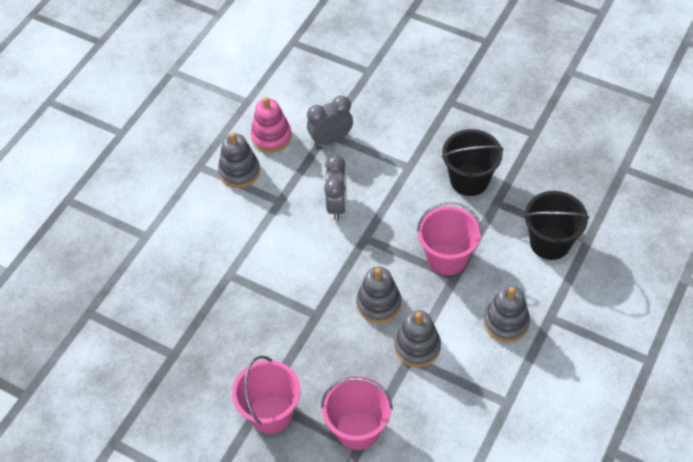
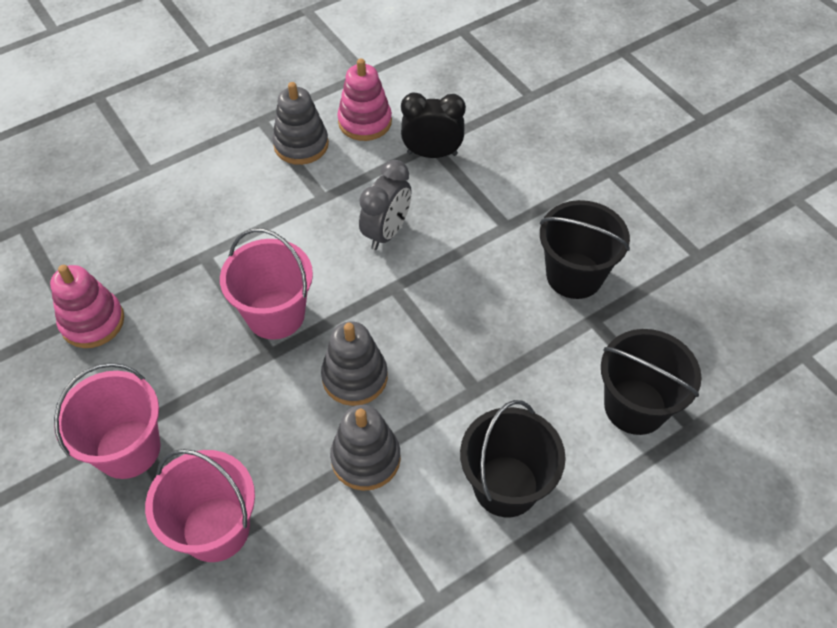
camera: 25 degrees right, 0 degrees up
grey clock [307,95,353,147] -> black clock [401,92,466,158]
pink bucket [417,202,482,275] -> pink bucket moved to [220,228,313,340]
grey stacking toy [483,285,530,342] -> black bucket [460,400,566,517]
none -> pink stacking toy [50,265,124,348]

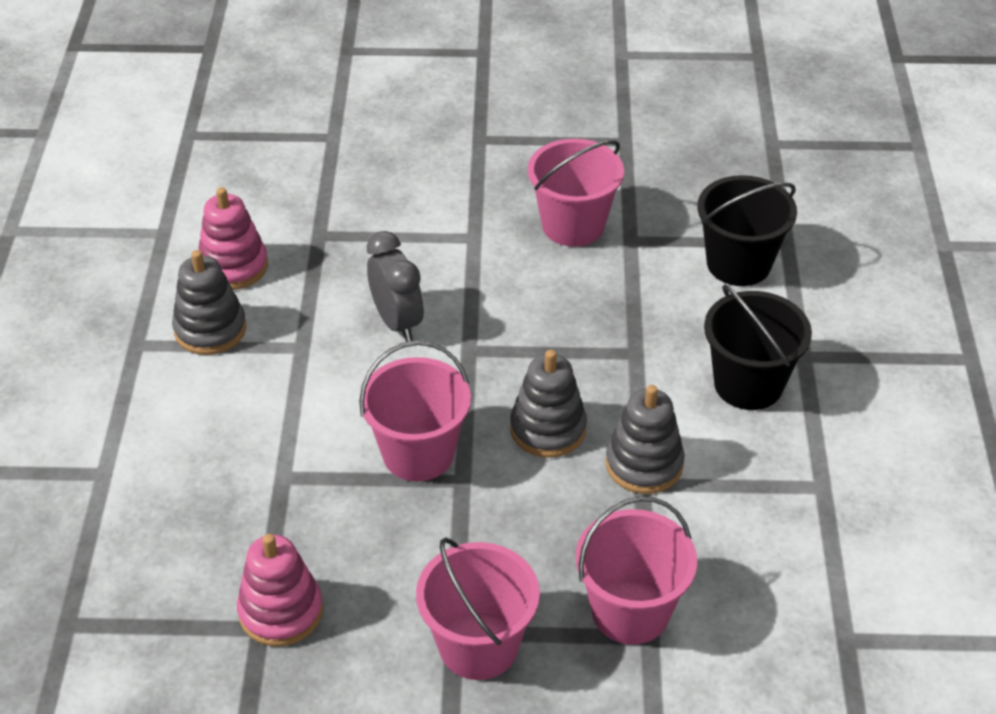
camera: 55 degrees left, 10 degrees down
black clock [401,92,466,158] -> none
black bucket [540,200,630,299] -> pink bucket [528,139,624,247]

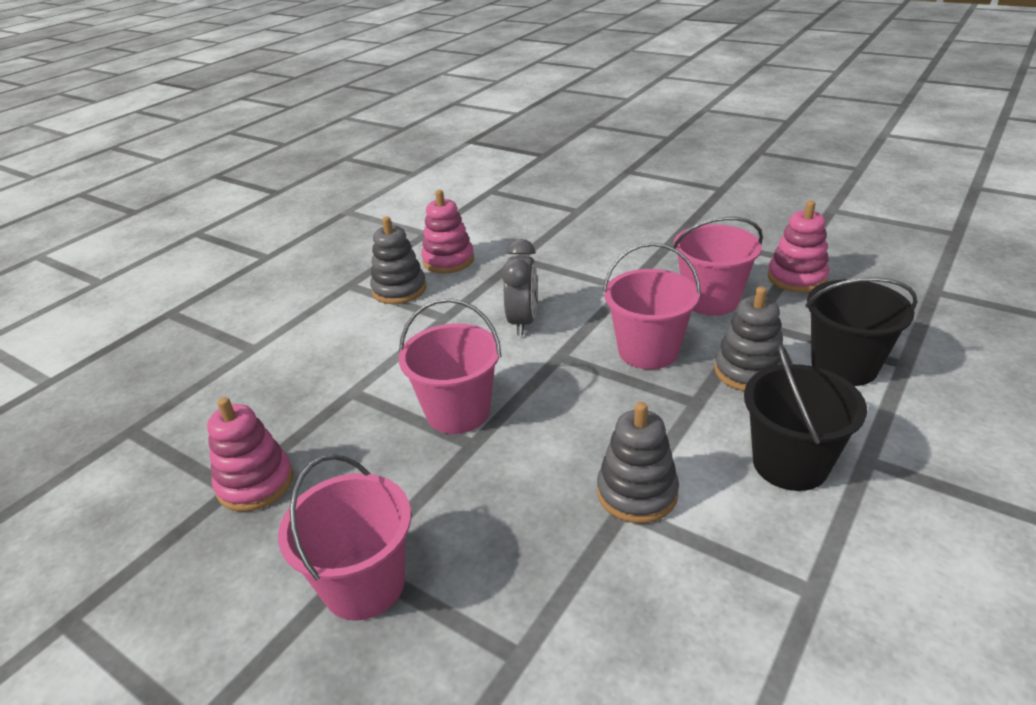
camera: 35 degrees right, 10 degrees down
grey stacking toy [510,350,587,458] -> grey stacking toy moved to [714,287,783,391]
pink bucket [576,496,697,645] -> pink bucket moved to [603,243,701,369]
none -> pink stacking toy [768,201,829,293]

